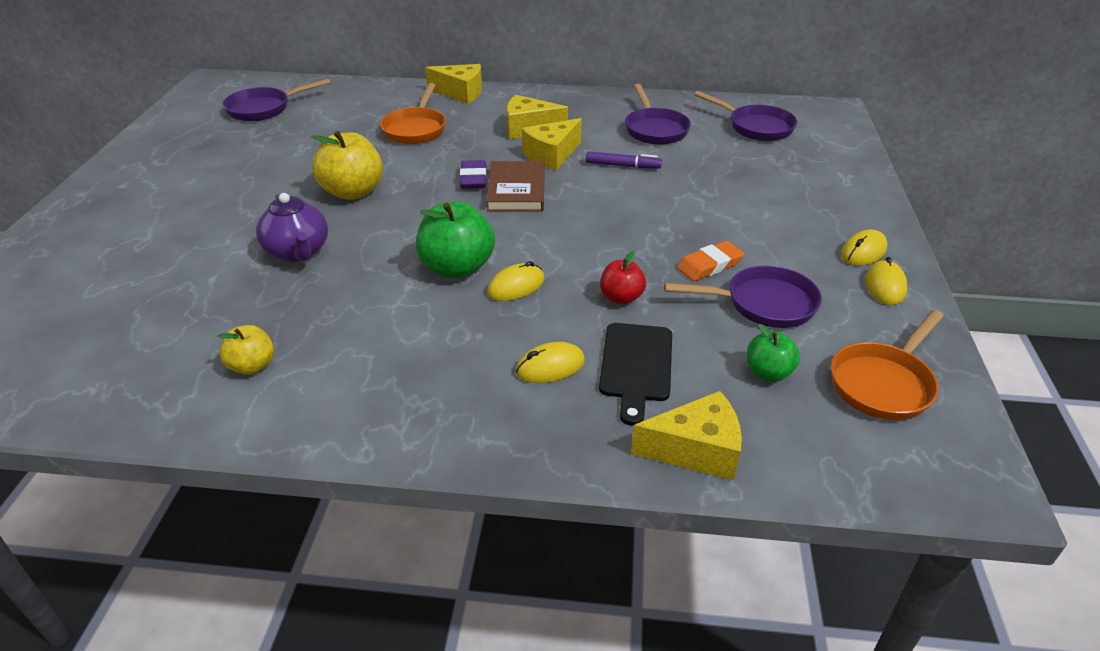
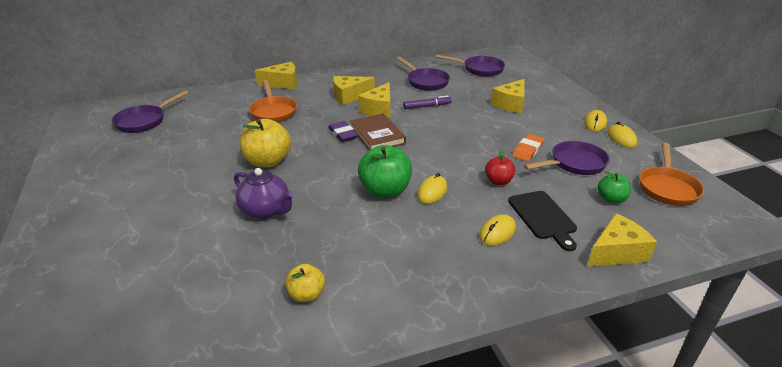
camera: 25 degrees left, 5 degrees down
none -> yellow cheese [491,79,525,113]

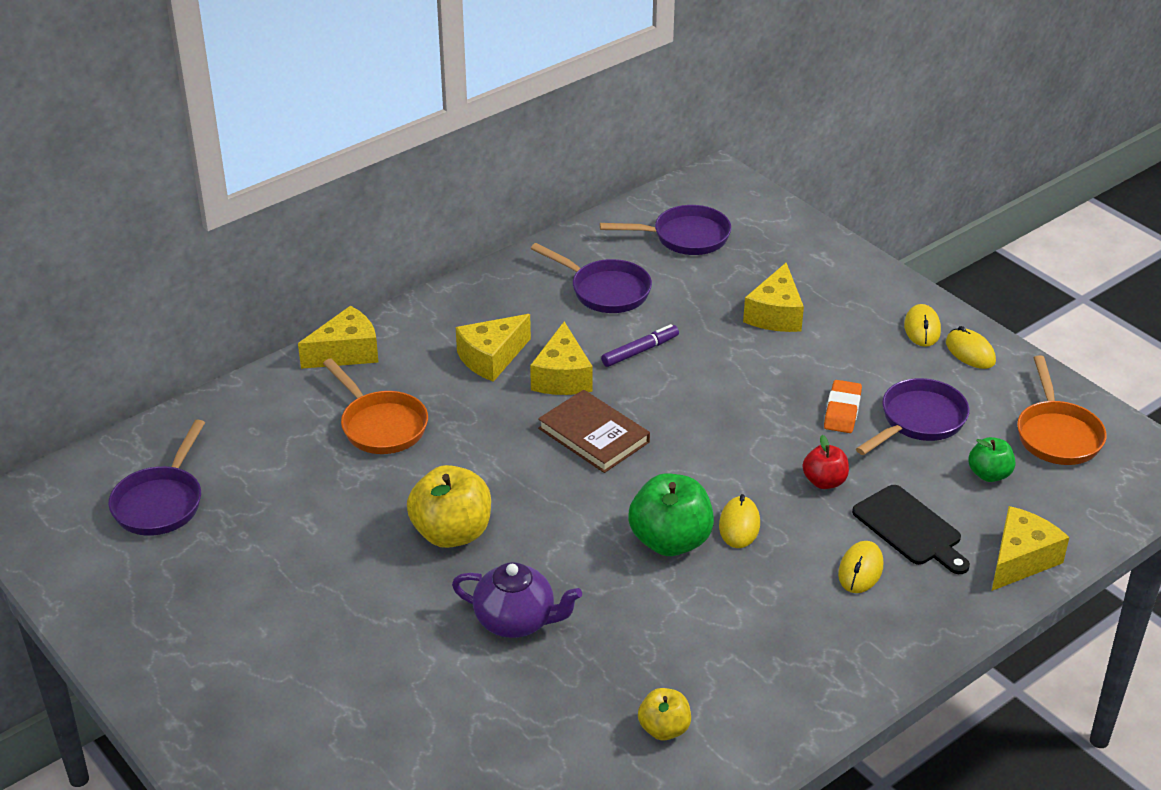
camera: 20 degrees left, 5 degrees up
purple eraser [328,121,358,142] -> none

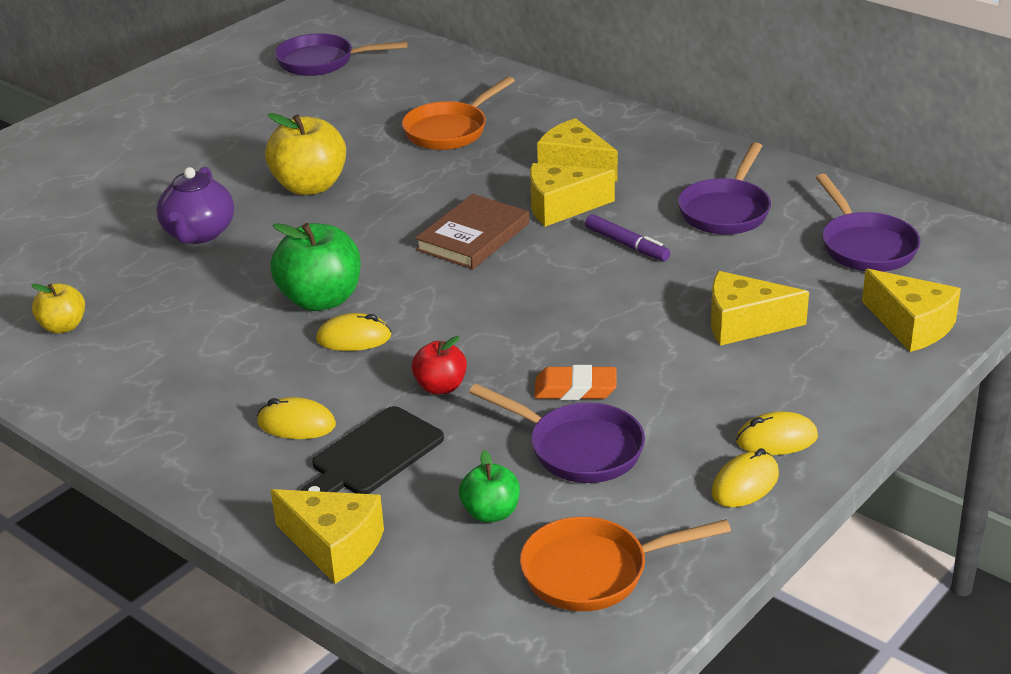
camera: 80 degrees right, 5 degrees down
yellow cheese [298,306,378,369] -> yellow cheese moved to [862,269,961,352]

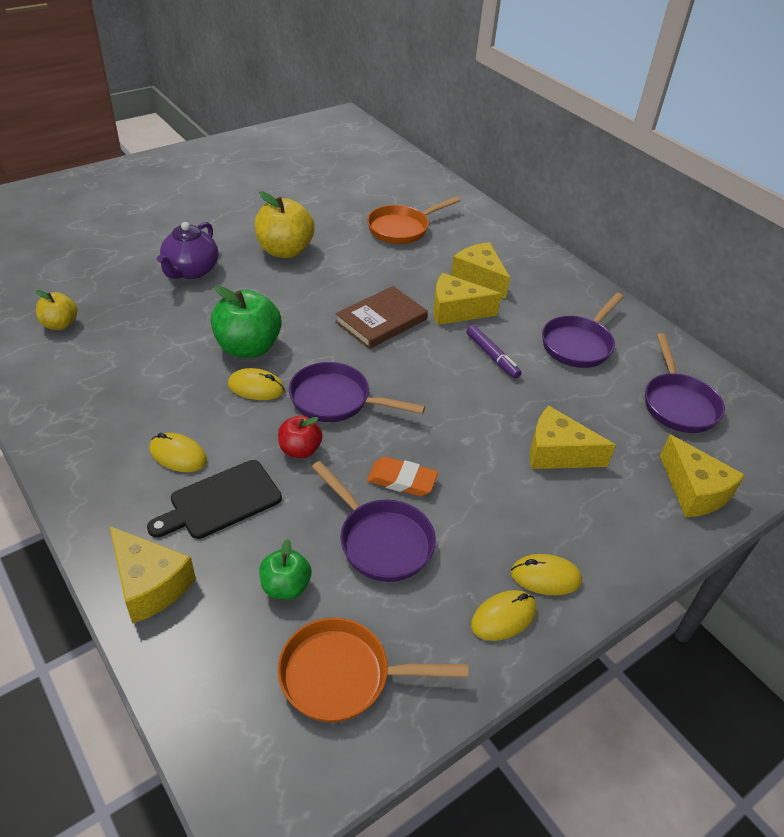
camera: 10 degrees right, 10 degrees up
purple pan [275,33,408,76] -> purple pan moved to [289,362,425,422]

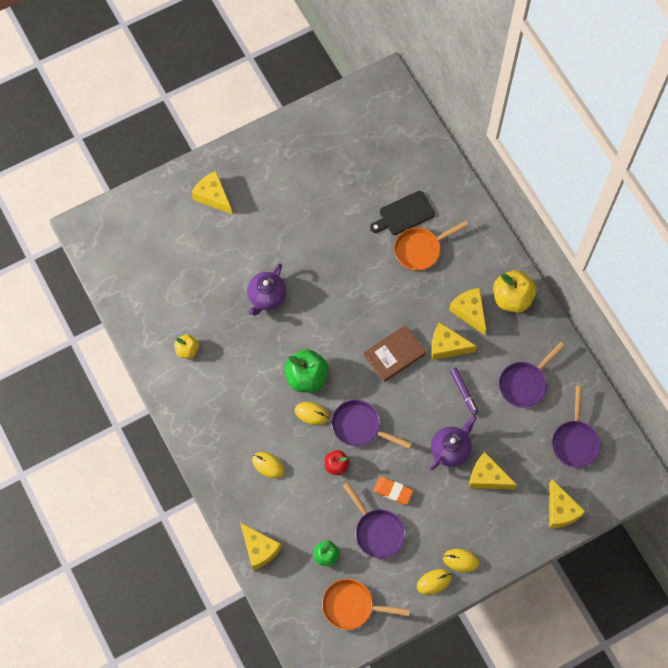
camera: 10 degrees right, 25 degrees up
black cutting board [147,460,282,539] -> black cutting board moved to [370,191,435,235]
yellow apple [255,192,315,258] -> yellow apple moved to [493,270,536,312]
none -> yellow cheese [192,171,232,214]
none -> purple teapot [430,416,477,470]

